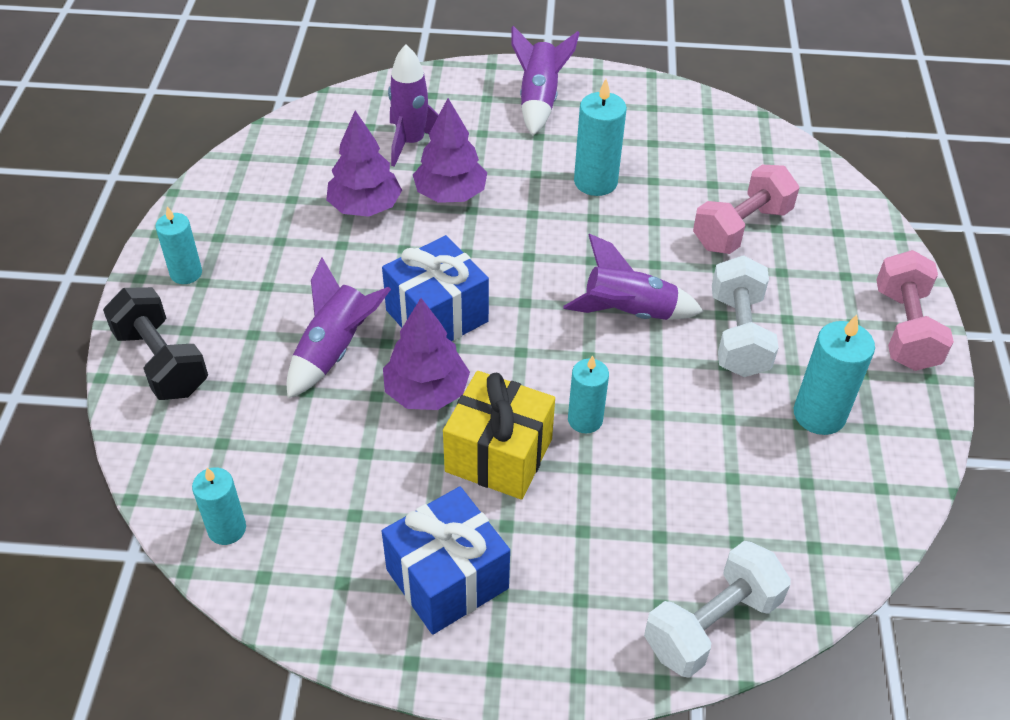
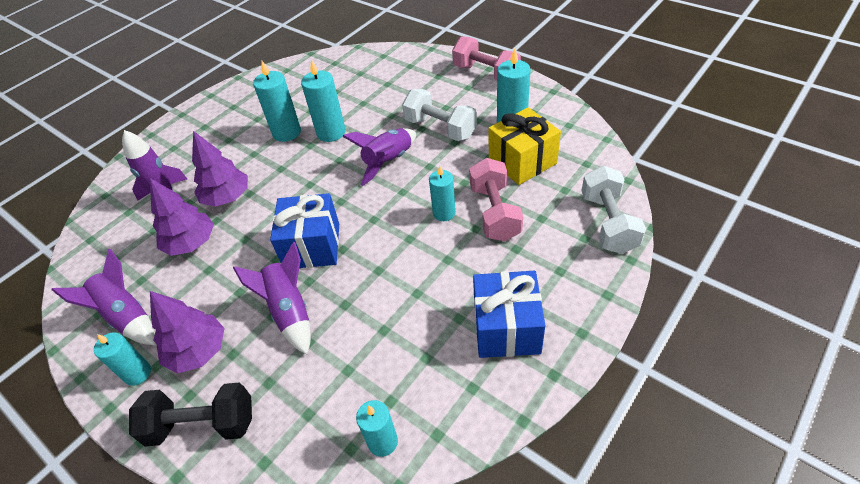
camera: 50 degrees left, 0 degrees up
purple tree [383,298,470,410] -> purple tree moved to [150,291,225,373]
yellow gift [443,371,555,500] -> yellow gift moved to [489,107,561,185]
purple rocket [512,26,579,135] -> purple rocket moved to [52,249,155,345]
pink dumbbell [693,164,799,254] -> pink dumbbell moved to [469,158,523,241]
none -> turquoise candle [301,60,346,142]

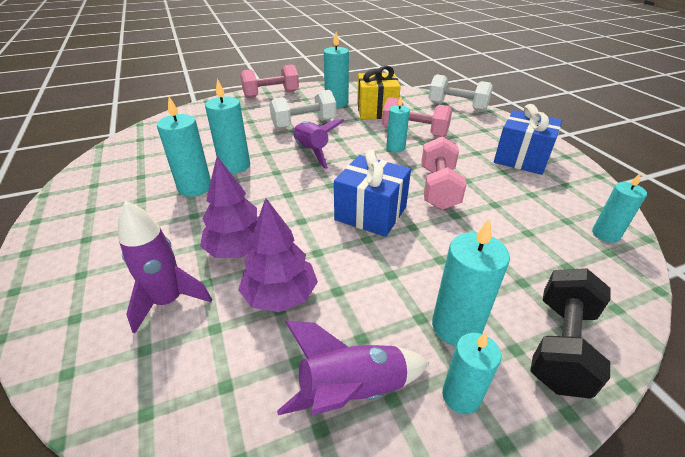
camera: 65 degrees left, 10 degrees down
purple tree [150,291,225,373] -> turquoise candle [432,218,510,346]
purple rocket [233,242,311,355] -> none
none -> pink dumbbell [421,136,467,210]

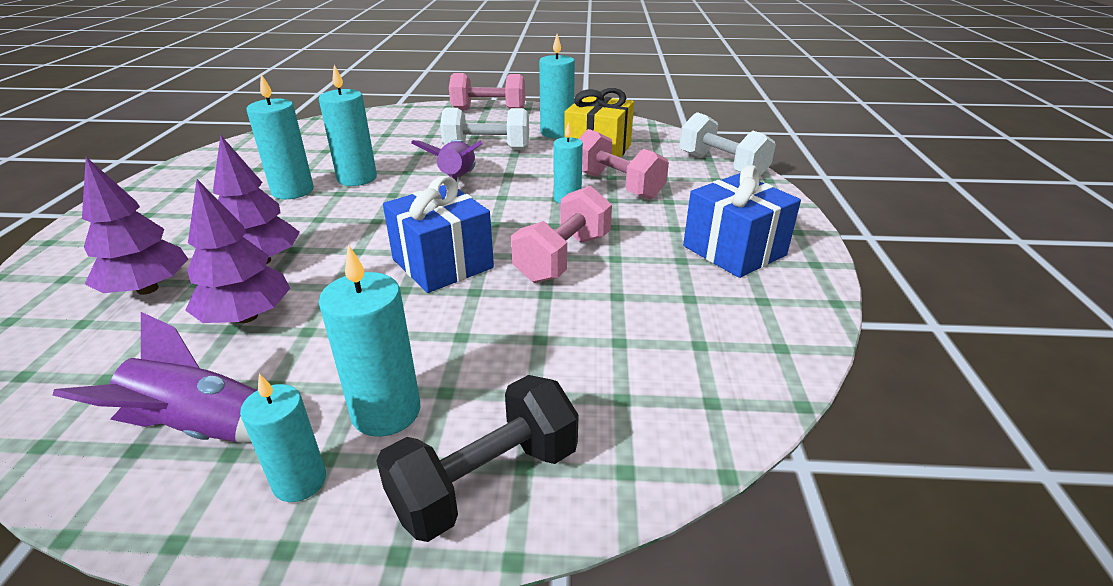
camera: 25 degrees right, 5 degrees down
purple rocket [118,201,212,334] -> purple tree [82,157,188,295]
turquoise candle [592,173,647,243] -> none

